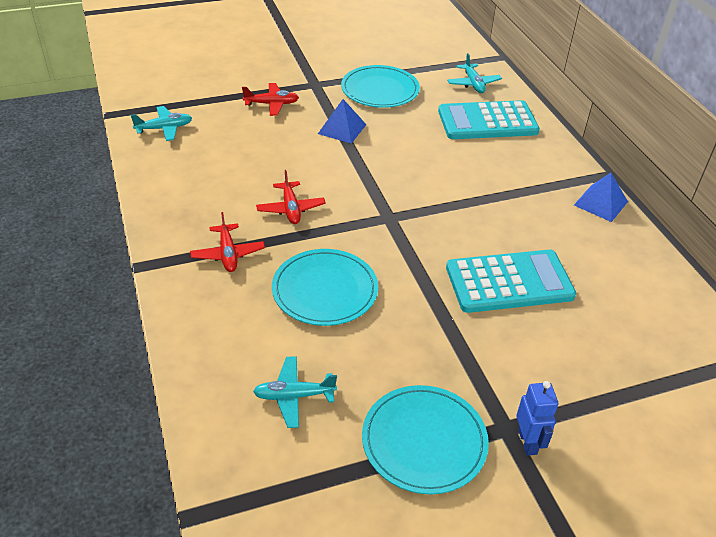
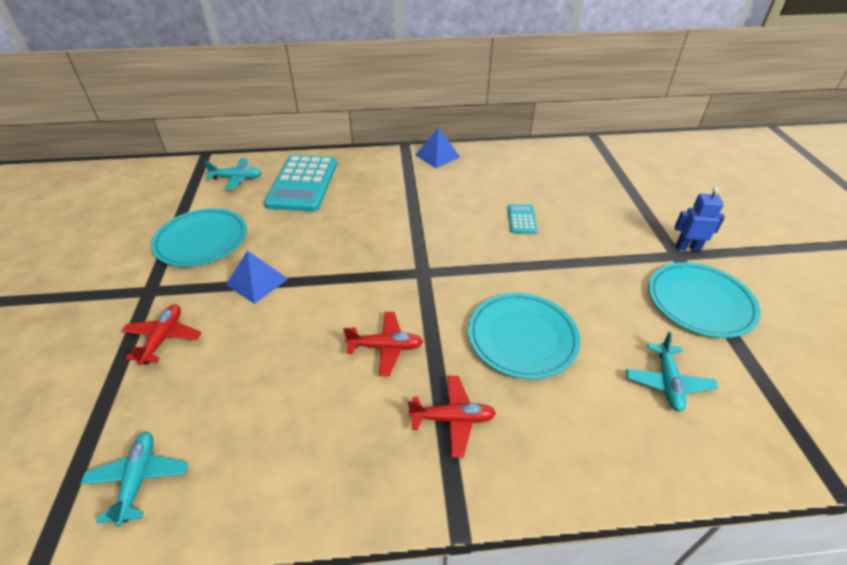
camera: 75 degrees left, 0 degrees up
turquoise calculator [446,249,576,313] -> turquoise calculator [508,204,537,234], size x0.46

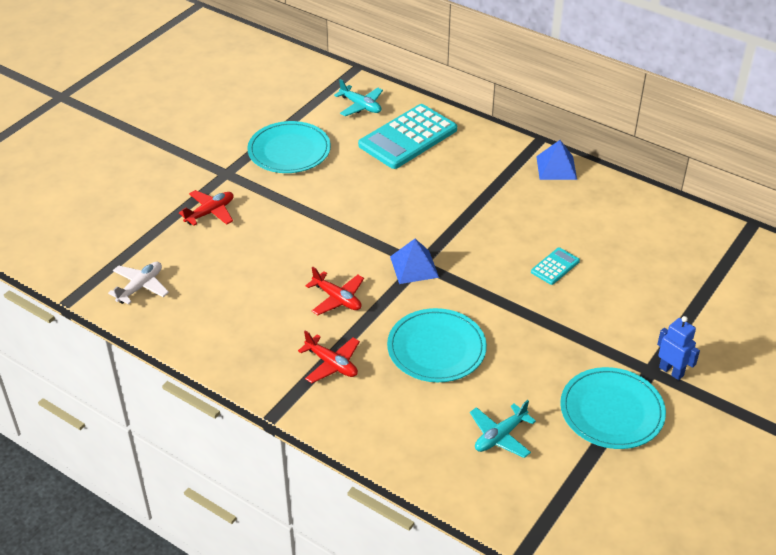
camera: 40 degrees right, 0 degrees up
turquoise plane [80,432,188,526] -> white plane [108,262,169,305]
blue pyramid [226,250,288,304] -> blue pyramid moved to [390,239,439,284]

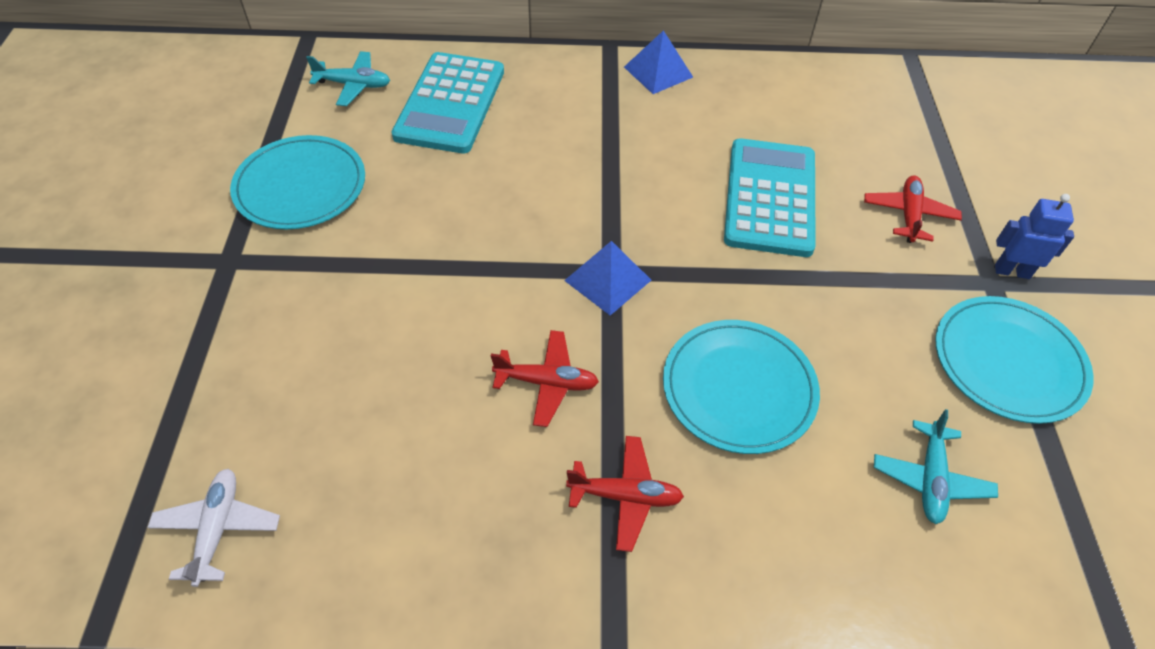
camera: 35 degrees left, 10 degrees up
red plane [179,190,233,226] -> red plane moved to [864,175,962,243]
turquoise calculator [531,247,580,285] -> turquoise calculator [724,138,816,257], size x2.19

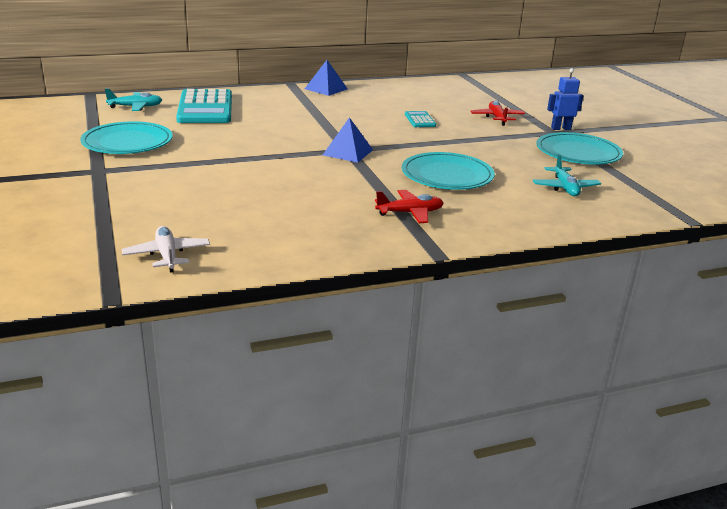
camera: 20 degrees left, 25 degrees down
red plane [491,330,599,427] -> none
turquoise calculator [724,138,816,257] -> turquoise calculator [405,111,436,127], size x0.46

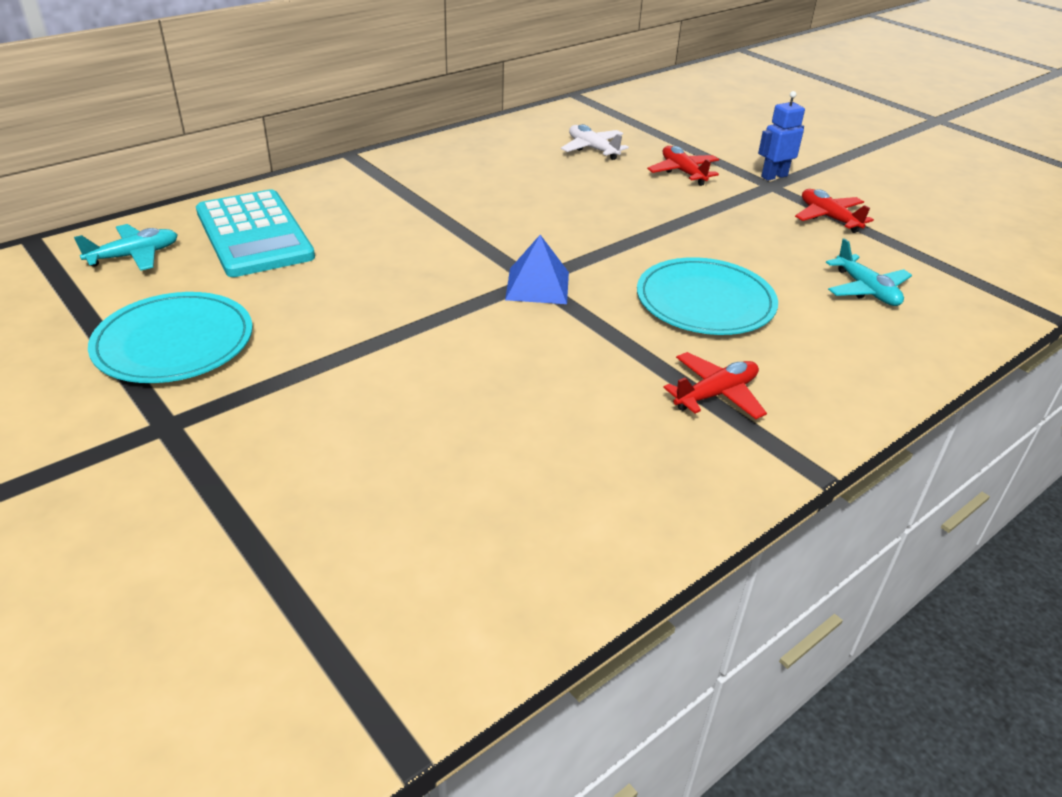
camera: 20 degrees left, 10 degrees up
white plane [122,226,210,273] -> white plane moved to [561,124,629,160]
blue pyramid [305,60,348,96] -> none
turquoise calculator [405,111,436,127] -> none
turquoise plate [536,132,623,164] -> red plane [795,189,874,233]

